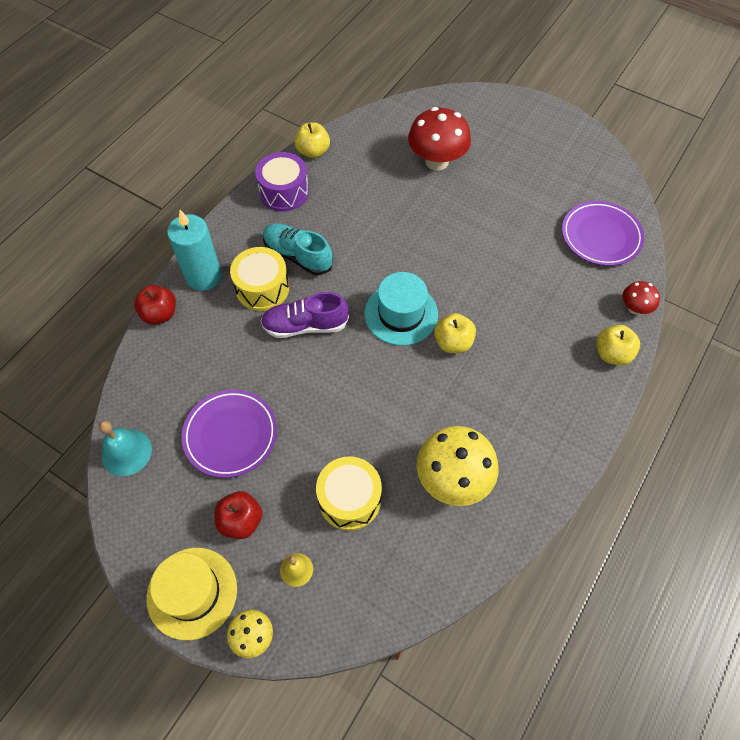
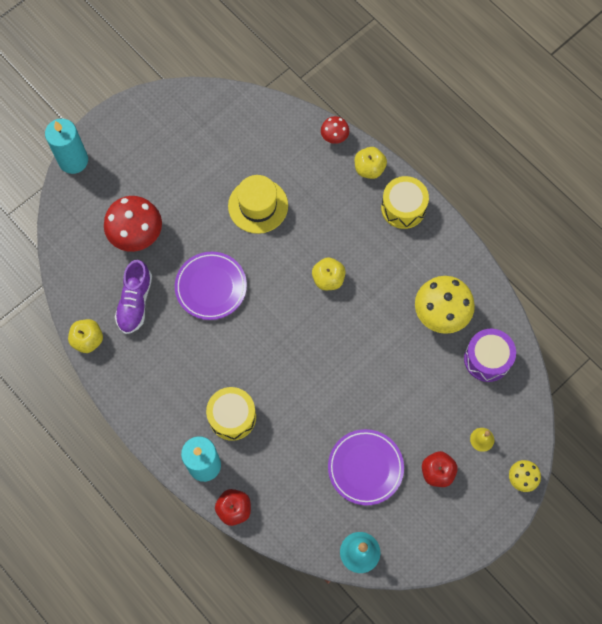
camera: 75 degrees left, 10 degrees up
yellow hat [146,548,237,641] -> yellow hat moved to [228,175,288,234]
purple drum [255,152,309,212] -> purple drum moved to [464,329,516,382]
purple shoe [261,292,349,338] -> purple shoe moved to [115,260,152,334]
turquoise shoe [263,223,333,275] -> none
yellow drum [316,456,382,531] -> yellow drum moved to [381,176,429,229]
turquoise hat [365,272,438,346] -> none
purple plate [562,201,644,266] -> purple plate moved to [175,252,247,320]
none -> turquoise candle [45,119,88,174]

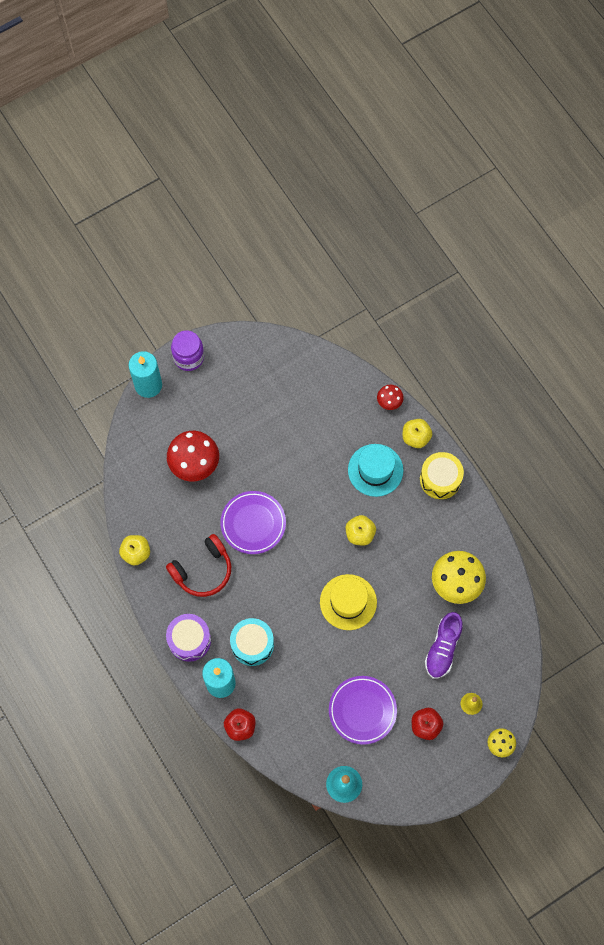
camera: 10 degrees right, 0 degrees up
purple shoe [115,260,152,334] -> purple shoe moved to [425,612,463,678]
yellow drum [206,387,256,441] -> turquoise drum [230,618,274,666]
yellow hat [228,175,288,234] -> yellow hat moved to [320,574,377,630]
purple drum [464,329,516,382] -> purple drum moved to [166,614,211,662]
none -> red headphones [166,534,231,597]
none -> purple jar [171,331,204,371]
none -> turquoise hat [348,444,403,497]

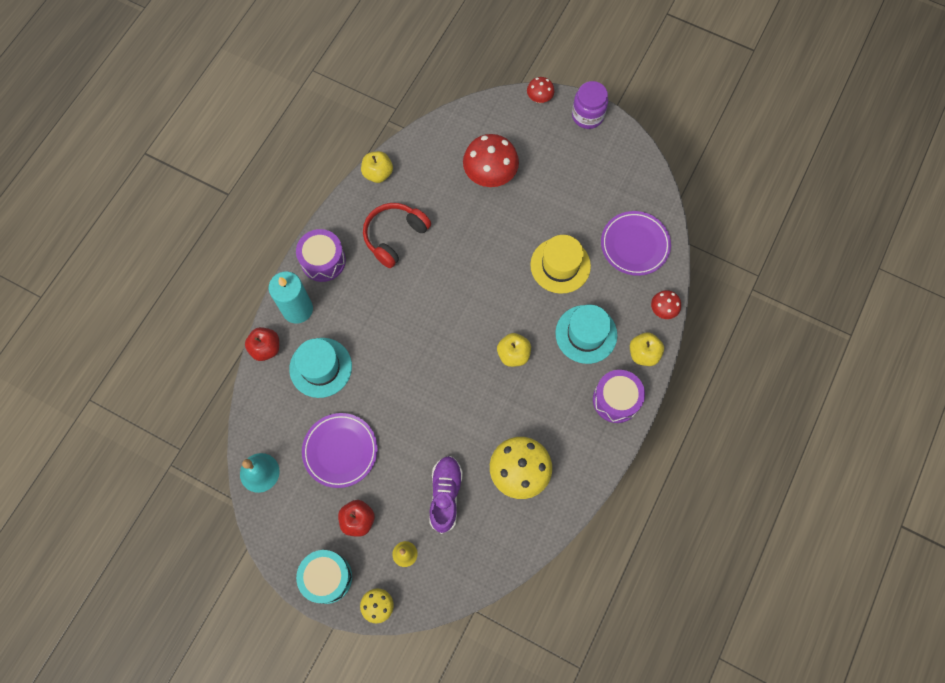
camera: 60 degrees right, 0 degrees up
turquoise candle [128,351,162,398] -> red mushroom [527,77,554,103]
red headphones [166,534,231,597] -> red headphones turned 105 degrees clockwise [363,203,431,268]
purple plate [220,491,286,554] -> purple plate moved to [601,211,671,276]
turquoise drum [230,618,274,666] -> turquoise drum moved to [296,550,352,604]
yellow hat [320,574,377,630] -> yellow hat moved to [530,235,591,294]
yellow drum [420,452,464,499] -> purple drum [593,370,645,423]
purple shoe [425,612,463,678] -> purple shoe turned 105 degrees clockwise [429,456,463,534]
none -> turquoise hat [289,338,352,398]

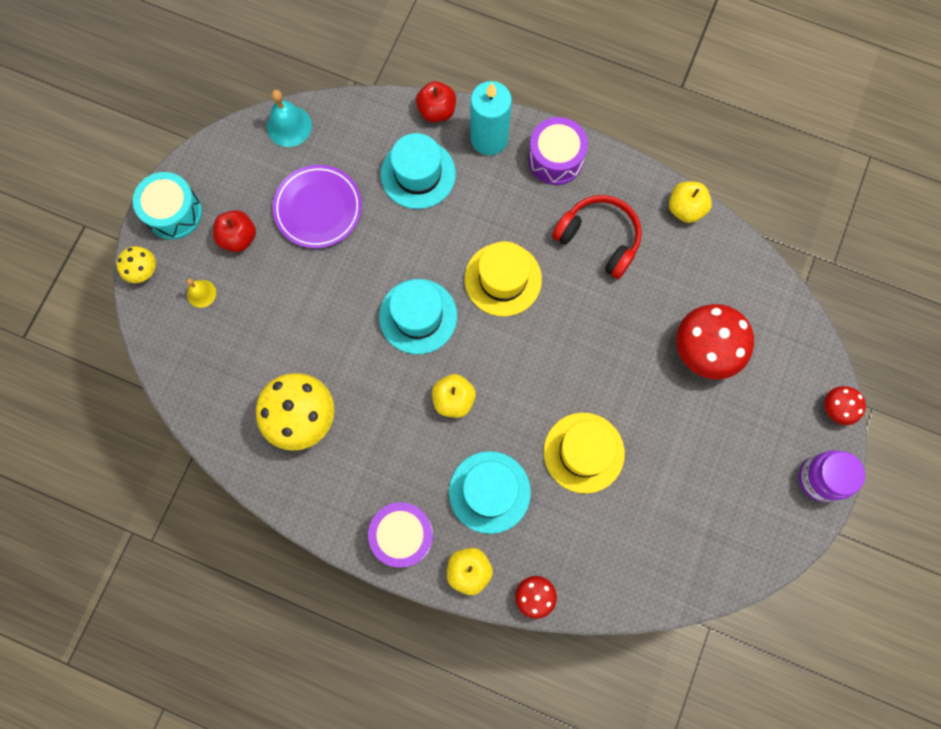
camera: 85 degrees right, 5 degrees up
purple shoe [429,456,463,534] -> none
purple plate [601,211,671,276] -> none
none -> turquoise hat [379,279,457,354]
none -> yellow hat [465,241,542,316]

